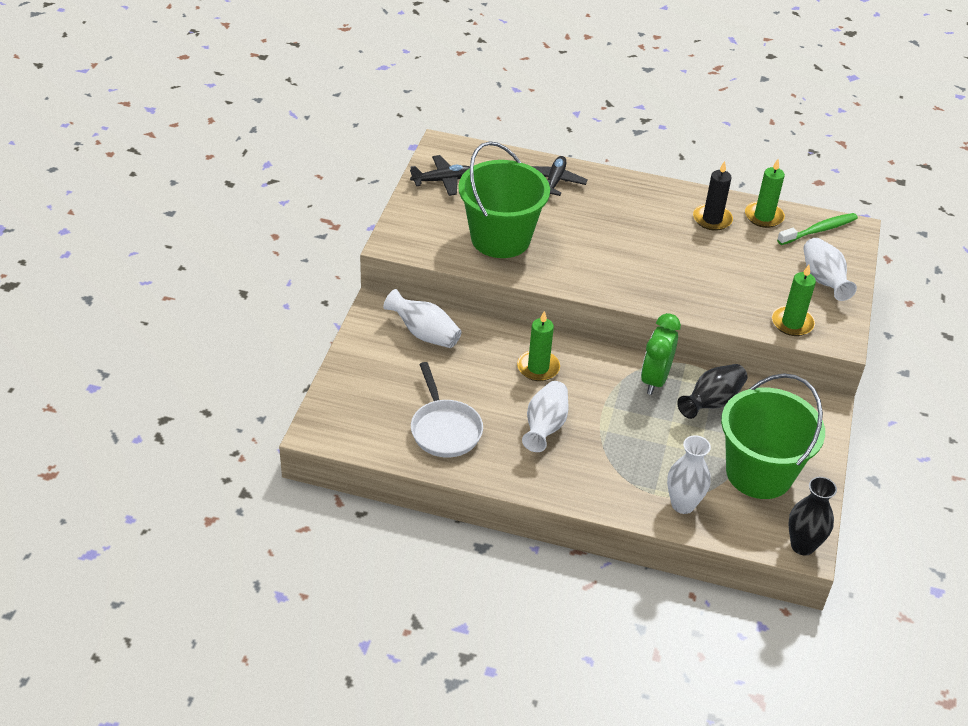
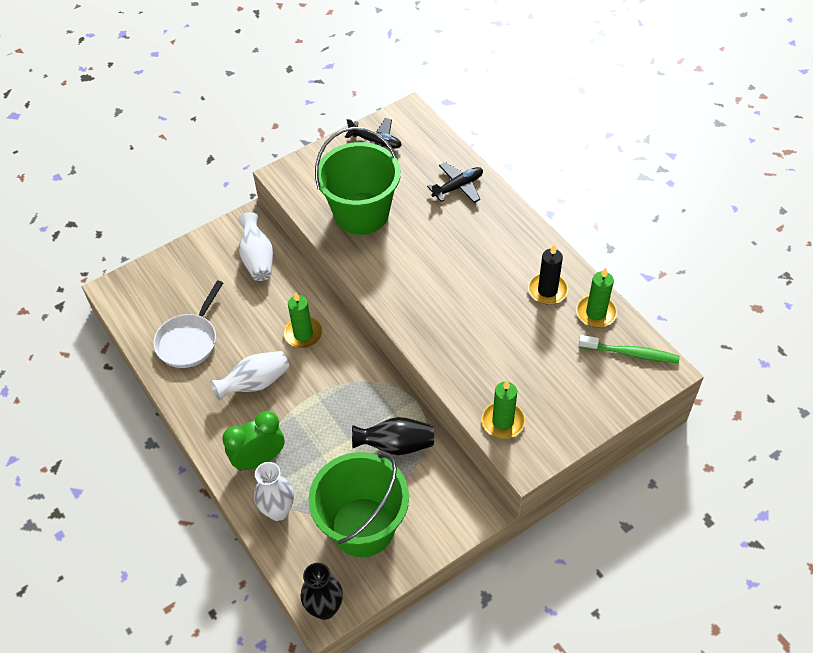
camera: 45 degrees right, 10 degrees up
green clock [641,313,681,395] -> green clock moved to [222,411,285,471]
white vase [803,238,857,301] -> none

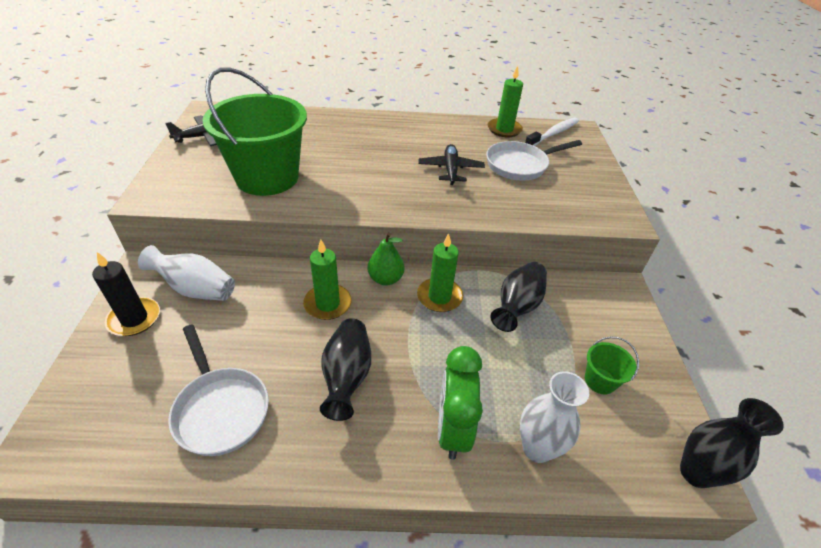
camera: 60 degrees left, 10 degrees down
white vase [210,351,289,401] -> black vase [320,318,371,421]
green bucket [309,452,409,557] -> green bucket [585,336,639,395], size x0.40
black plane [427,162,483,203] -> black plane moved to [418,144,485,185]
green candle [481,380,525,439] -> green candle moved to [417,233,463,312]
black candle [528,245,568,304] -> black candle moved to [92,252,160,336]
green toothbrush [579,335,680,363] -> white toothbrush [525,118,579,146]
none -> green pear [368,232,404,286]
none -> white pan [486,140,582,181]

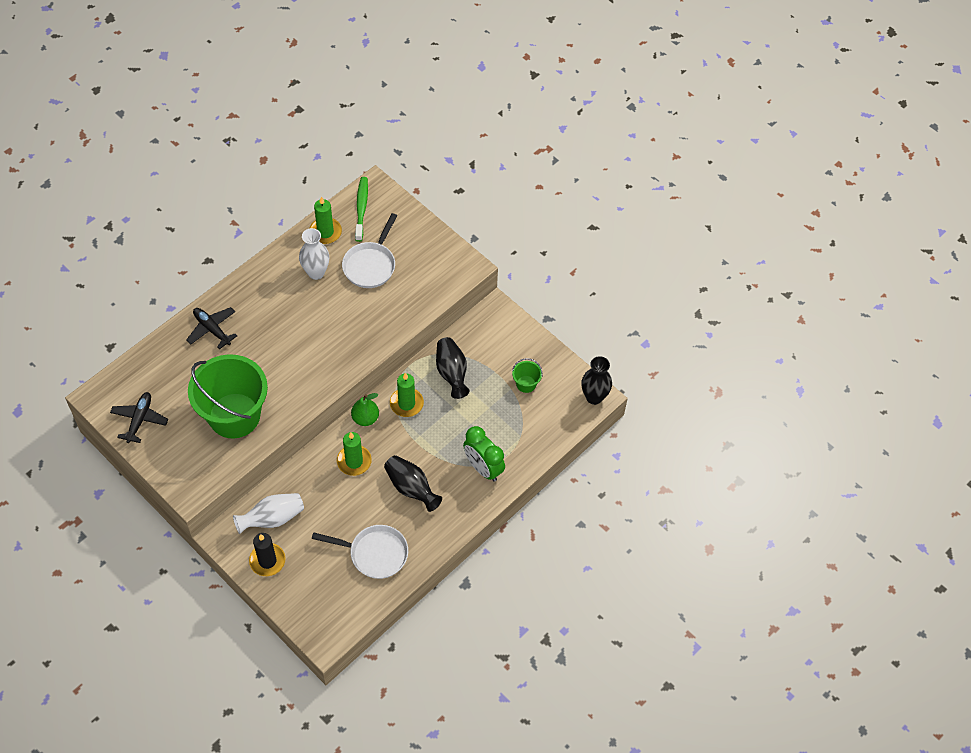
camera: 45 degrees left, 15 degrees up
black plane [418,144,485,185] -> black plane moved to [186,307,237,349]
white vase [520,371,589,463] -> white vase moved to [299,228,329,280]
white toothbrush [525,118,579,146] -> green toothbrush [355,177,368,242]

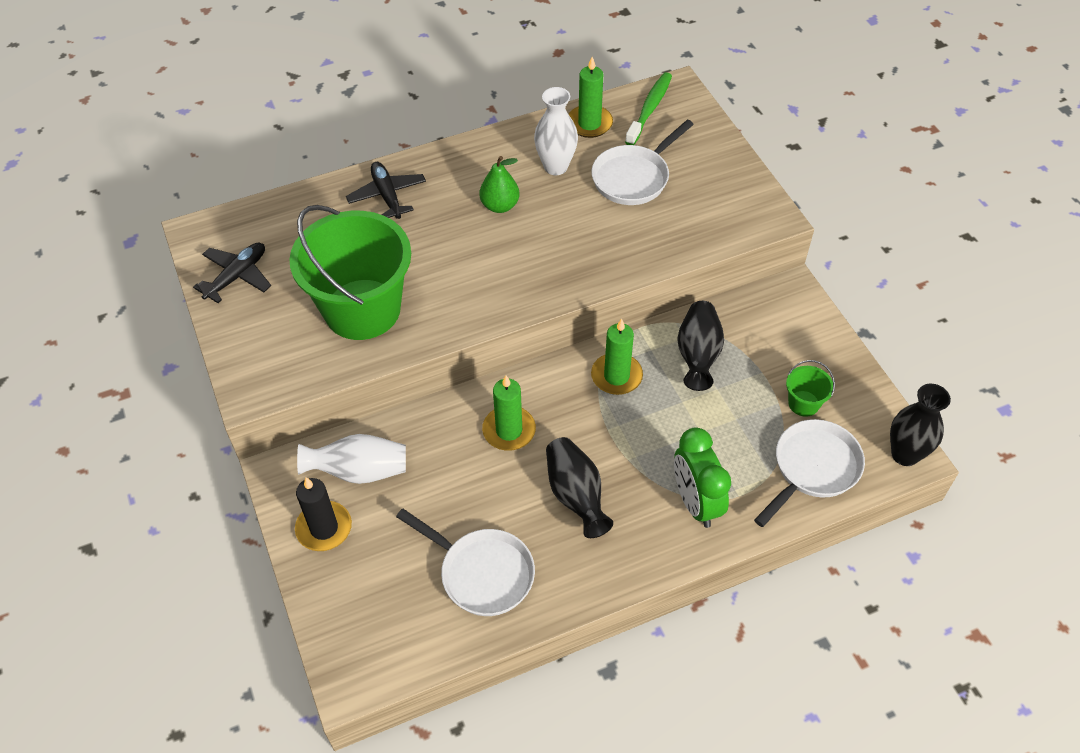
camera: 25 degrees right, 5 degrees down
green pear [351,393,379,426] -> green pear moved to [479,156,520,213]
none -> white pan [754,419,865,527]

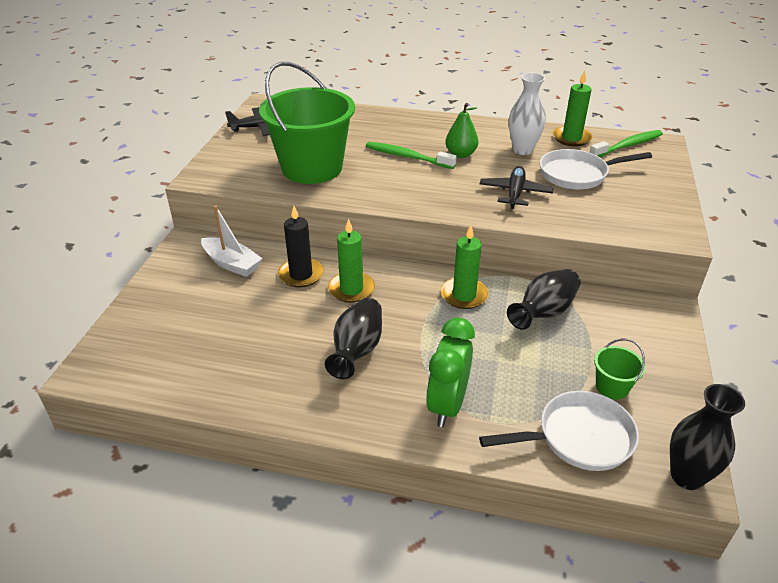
camera: 35 degrees right, 15 degrees down
black candle [295,477,352,551] -> black candle moved to [278,206,324,288]
white vase [297,434,406,484] -> white boat [201,206,263,277]
black plane [346,162,426,219] -> black plane moved to [480,166,553,209]
white pan [396,508,535,616] -> none
none -> green toothbrush [366,142,457,169]

